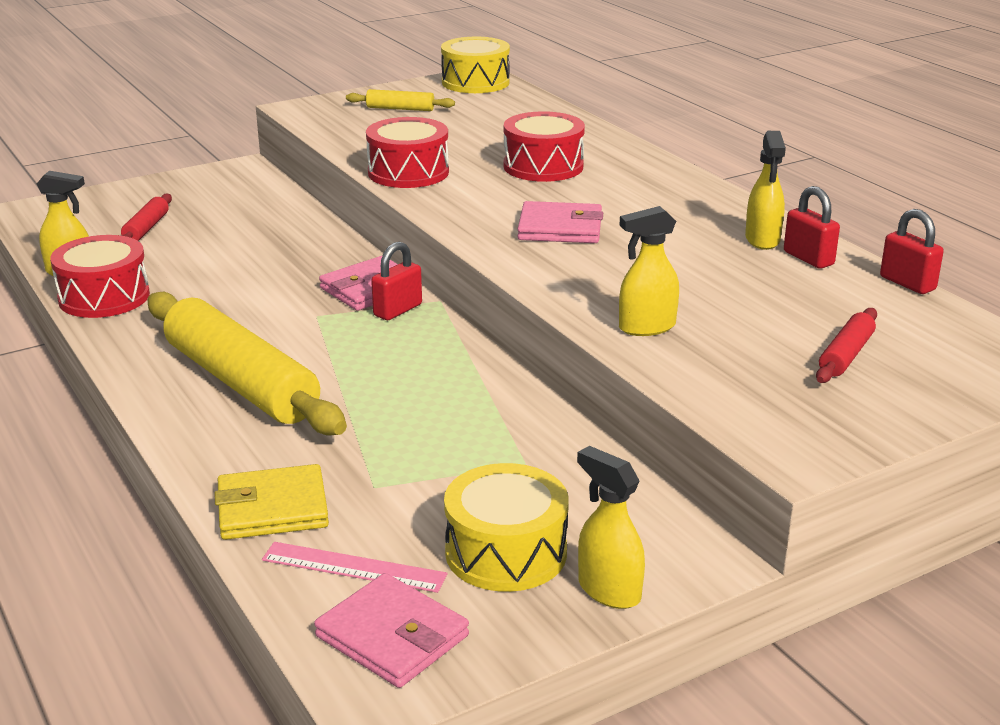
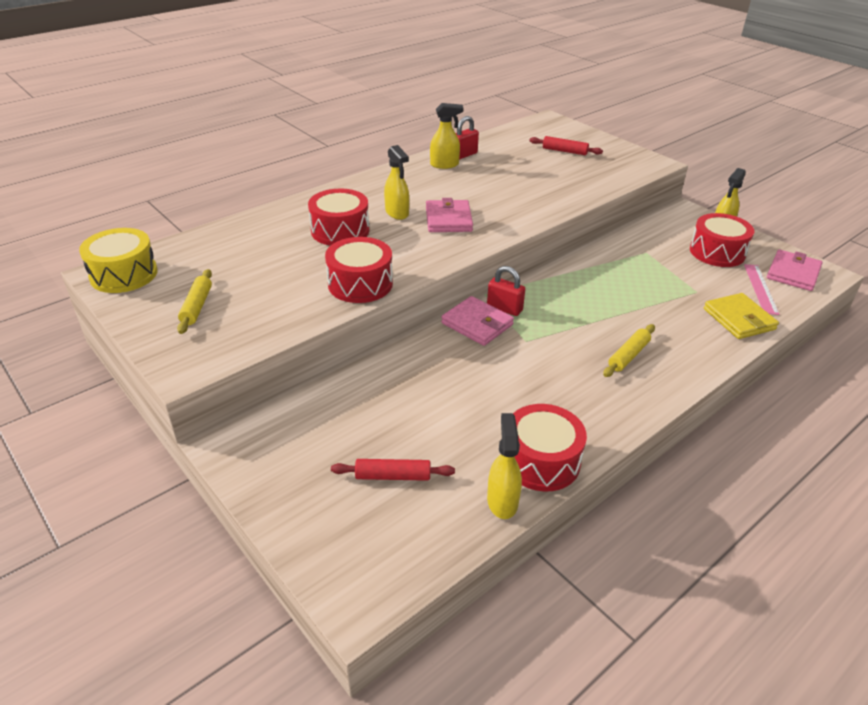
camera: 100 degrees left, 10 degrees up
yellow rolling pin [147,292,347,436] -> yellow rolling pin [603,324,655,377], size x0.45
yellow drum [444,463,569,592] -> red drum [690,213,754,267]
yellow spray bottle [619,206,679,336] -> yellow spray bottle moved to [384,145,409,220]
red padlock [880,209,944,294] -> none

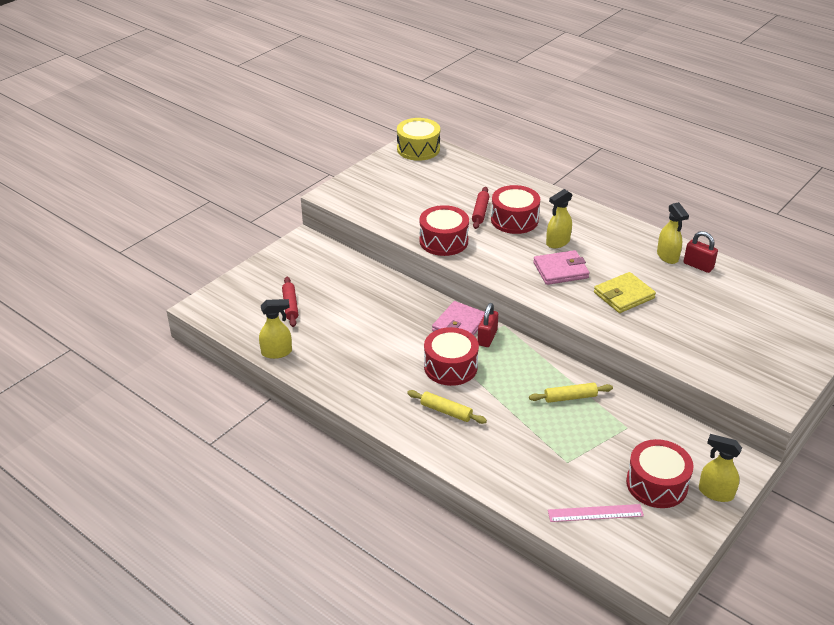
camera: 80 degrees right, 0 degrees up
yellow rolling pin [177,269,212,334] -> yellow rolling pin moved to [529,383,613,403]
red drum [513,404,587,491] -> red drum moved to [424,327,479,386]
red rolling pin [529,136,603,155] -> red rolling pin moved to [472,187,490,229]
yellow wallet [704,293,779,339] -> yellow wallet moved to [594,272,656,313]
pink wallet [767,250,823,291] -> none

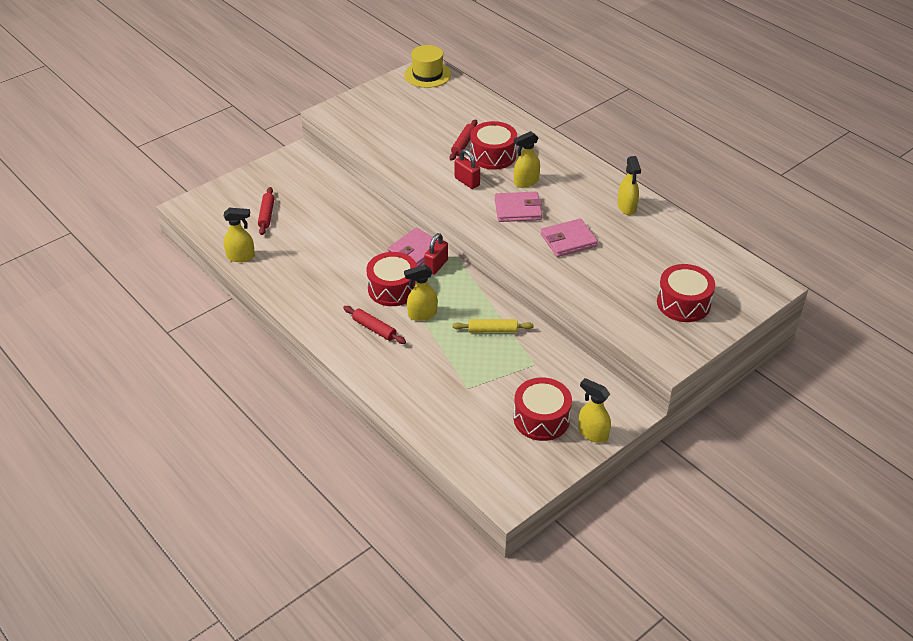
camera: 10 degrees right, 5 degrees up
yellow drum [397,118,440,161] -> yellow hat [404,45,451,88]
yellow rolling pin [407,390,487,424] -> red rolling pin [343,306,406,344]
red drum [419,205,469,256] -> red drum moved to [657,264,715,322]
pink ruler [548,504,644,522] -> none
yellow wallet [594,272,656,313] -> pink wallet [541,218,598,257]
red padlock [684,231,718,273] -> red padlock moved to [455,149,480,189]
none -> yellow spray bottle [404,265,438,321]

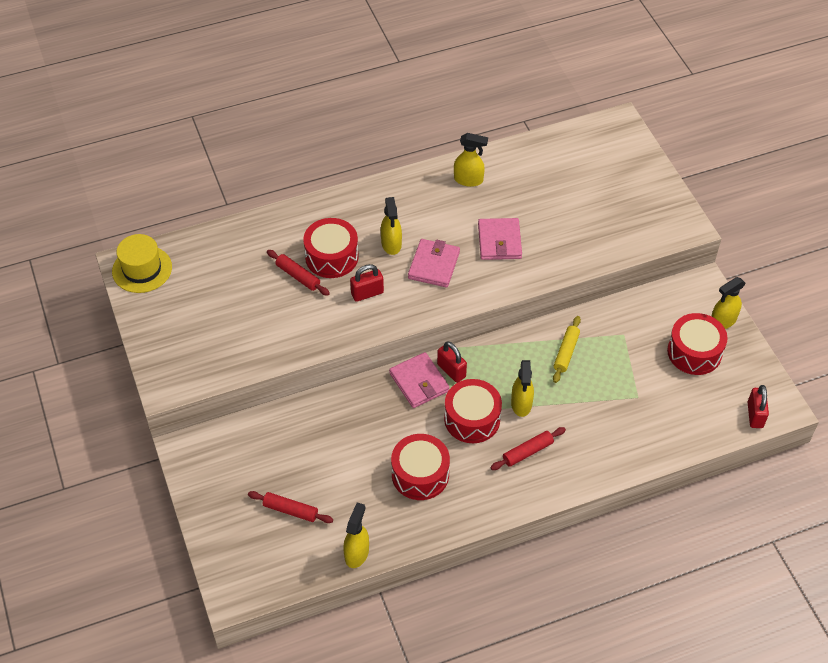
camera: 70 degrees left, 10 degrees up
red drum [657,264,715,322] -> red drum moved to [391,434,450,500]
none -> red padlock [747,385,769,428]

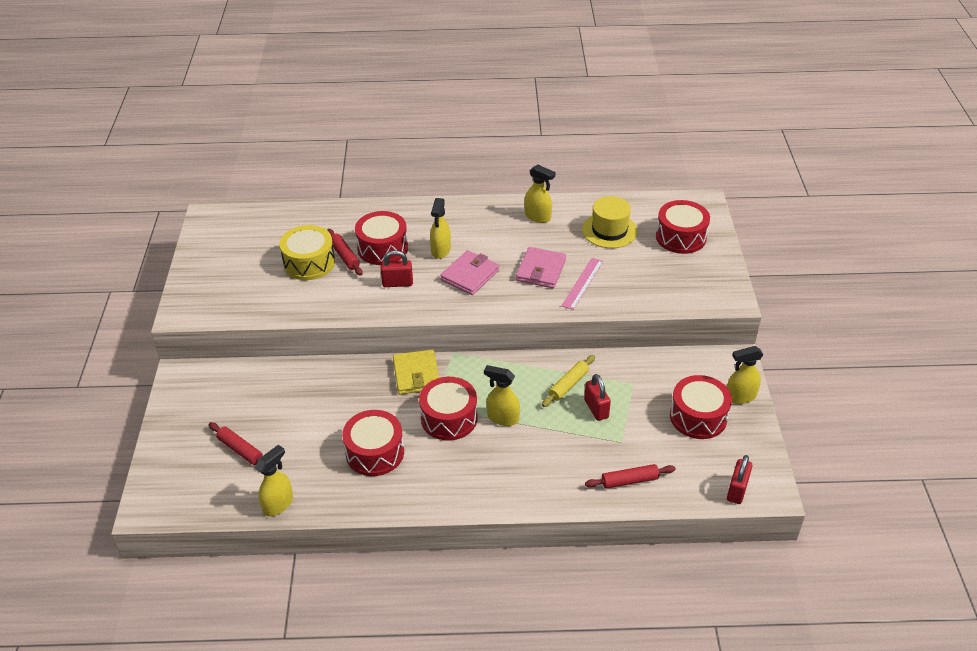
camera: 20 degrees right, 10 degrees down
yellow hat [112,234,172,293] -> yellow hat moved to [582,196,638,248]
pink wallet [389,352,450,408] -> yellow wallet [393,349,439,395]
red padlock [437,341,467,383] -> red padlock moved to [584,374,611,421]
red rolling pin [490,427,566,470] -> red rolling pin moved to [585,464,676,489]
yellow spray bottle [511,360,534,417] -> yellow spray bottle turned 90 degrees clockwise [484,365,520,426]
none -> yellow drum [280,225,335,280]
none -> pink ruler [561,258,603,310]
none -> red drum [656,200,710,254]

